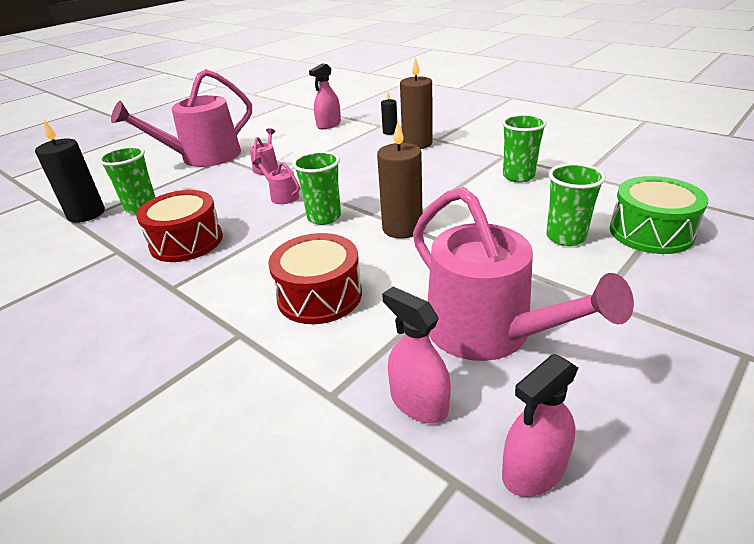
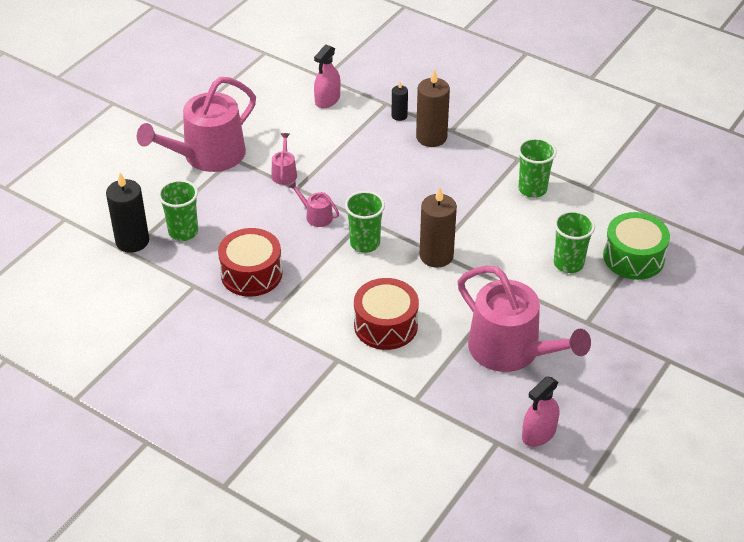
camera: 10 degrees left, 10 degrees up
pink spray bottle [382,287,451,424] -> none

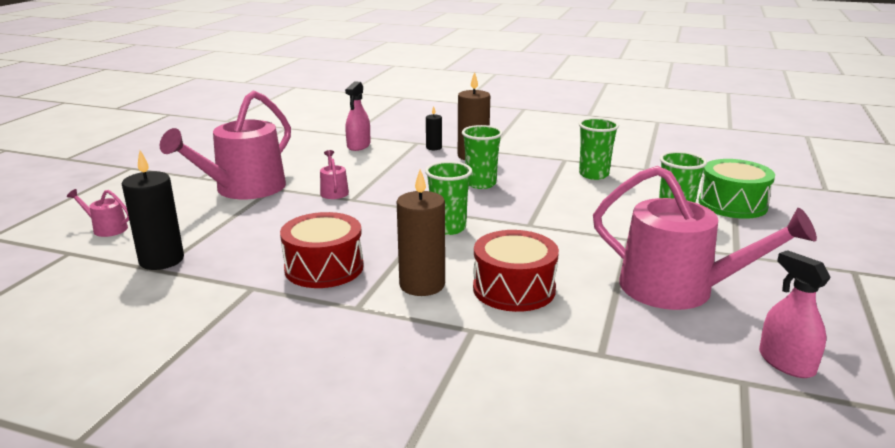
camera: 15 degrees left, 20 degrees down
green cup [158,180,198,241] -> green cup moved to [462,125,503,189]
pink watering can [288,181,339,227] -> pink watering can moved to [67,189,129,237]
brown candle [420,188,457,268] -> brown candle moved to [397,169,445,296]
pink spray bottle [522,376,559,447] -> pink spray bottle turned 120 degrees clockwise [759,250,831,378]

